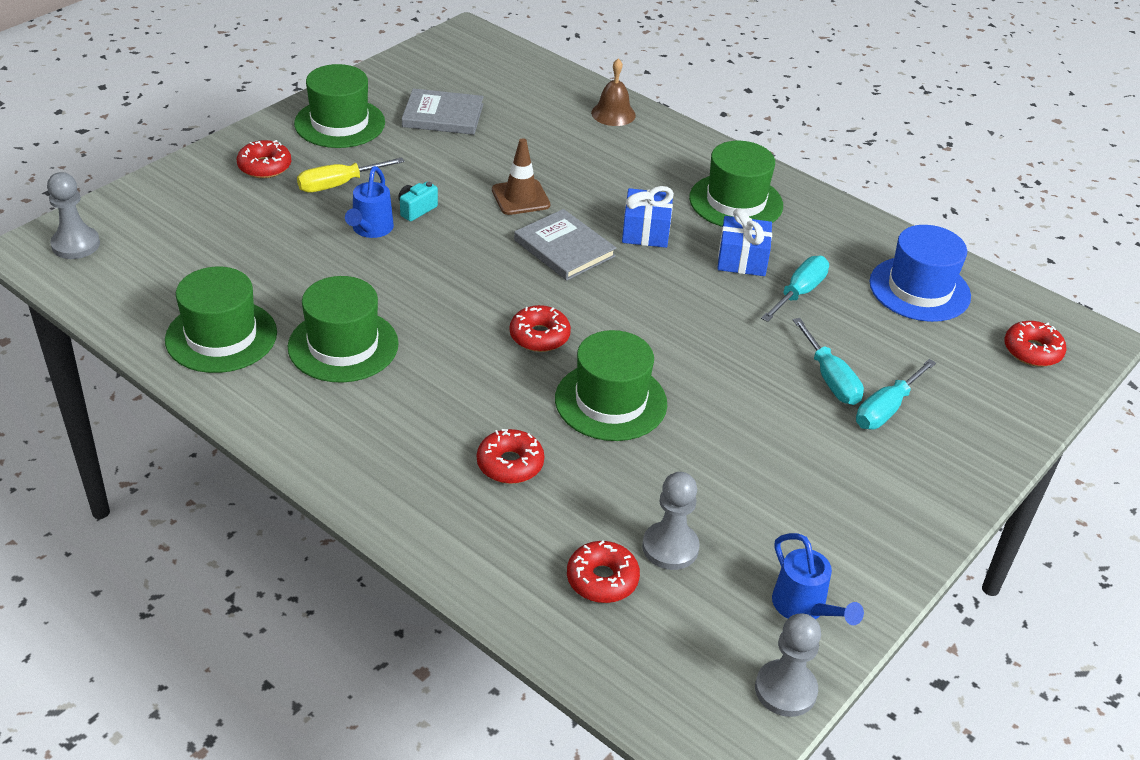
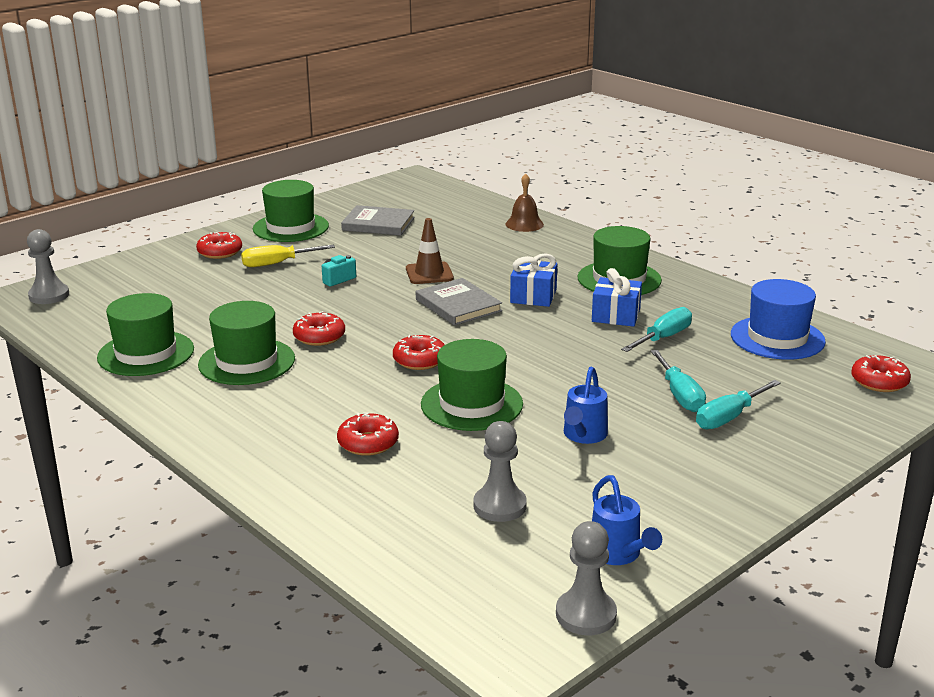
camera: 10 degrees right, 15 degrees down
blue watering can [345,166,394,238] -> blue watering can moved to [564,367,608,444]
red donut [567,541,640,603] -> red donut moved to [293,311,345,346]

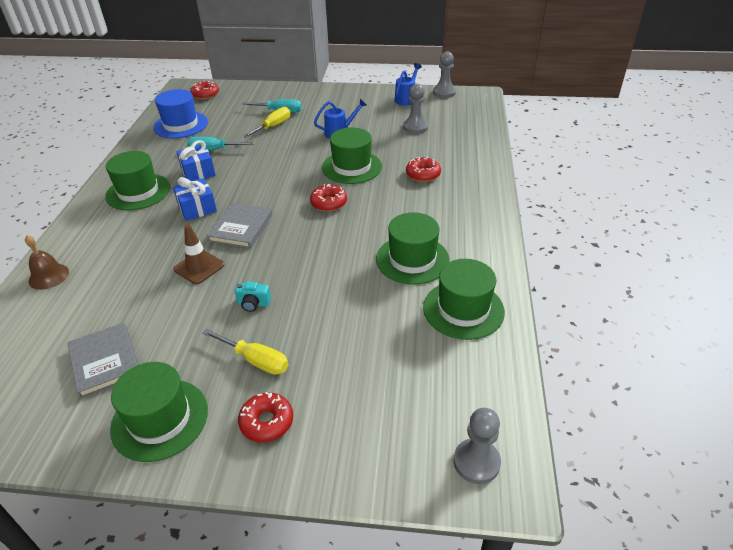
camera: 130 degrees left, 15 degrees up
red donut [293,311,345,346] -> none
turquoise screwdriver [651,350,706,412] -> yellow screwdriver [243,107,291,138]

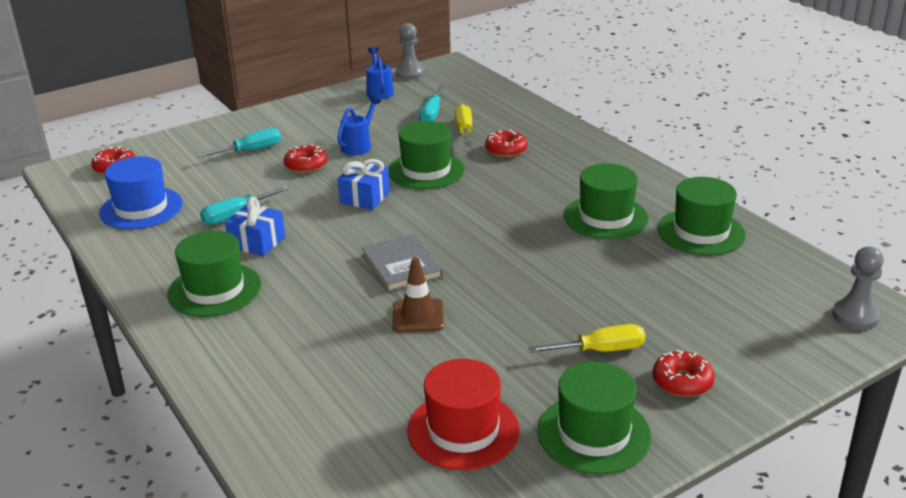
camera: 40 degrees left, 10 degrees down
brown bell [25,235,69,290] -> none
grey book [67,323,138,398] -> red hat [407,359,519,470]
blue gift [173,177,217,221] -> blue gift moved to [338,159,390,210]
turquoise camera [235,281,271,312] -> none
yellow screwdriver [243,107,291,138] -> yellow screwdriver moved to [454,104,472,147]
red donut [310,184,347,212] -> red donut moved to [284,144,327,173]
grey pawn [403,84,428,134] -> turquoise screwdriver [419,85,445,121]

